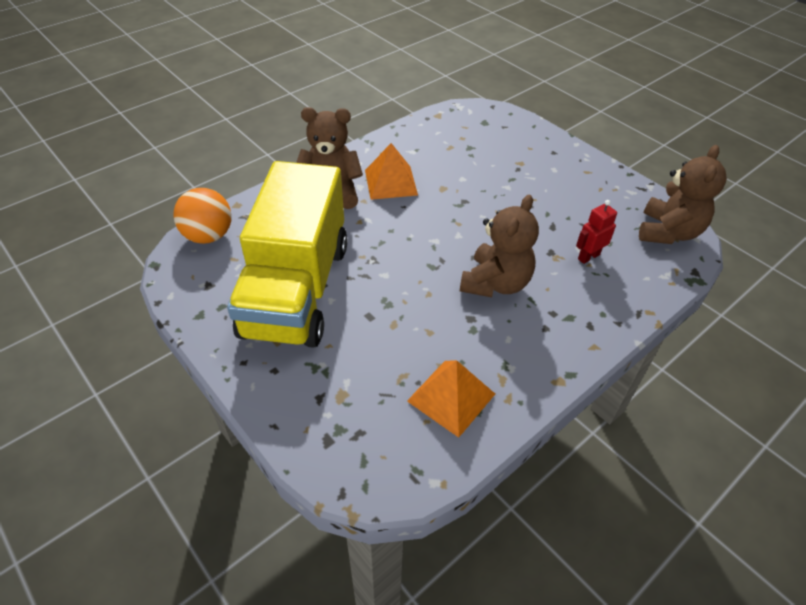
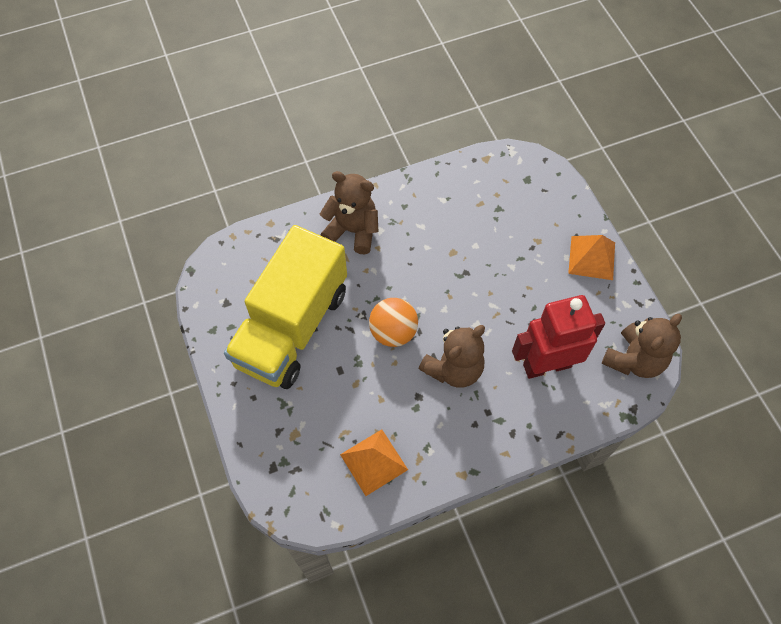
camera: 20 degrees right, 15 degrees up
orange ball [173,188,232,244] -> orange ball moved to [369,298,418,347]
orange pyramid [365,143,418,200] -> orange pyramid moved to [568,235,615,280]
red robot [576,200,617,264] -> red robot [512,295,605,379], size x2.20

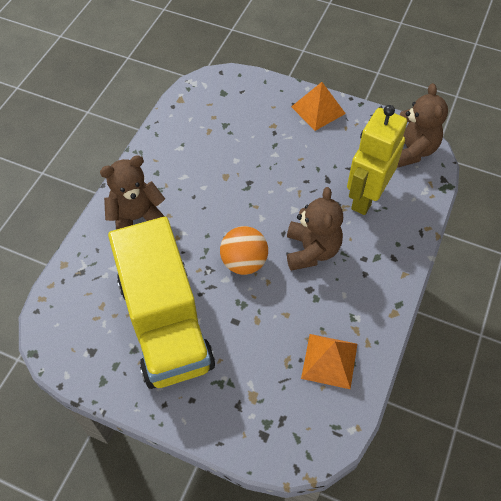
camera: 45 degrees left, 5 degrees down
red robot [512,295,605,379] -> yellow robot [347,105,407,215]

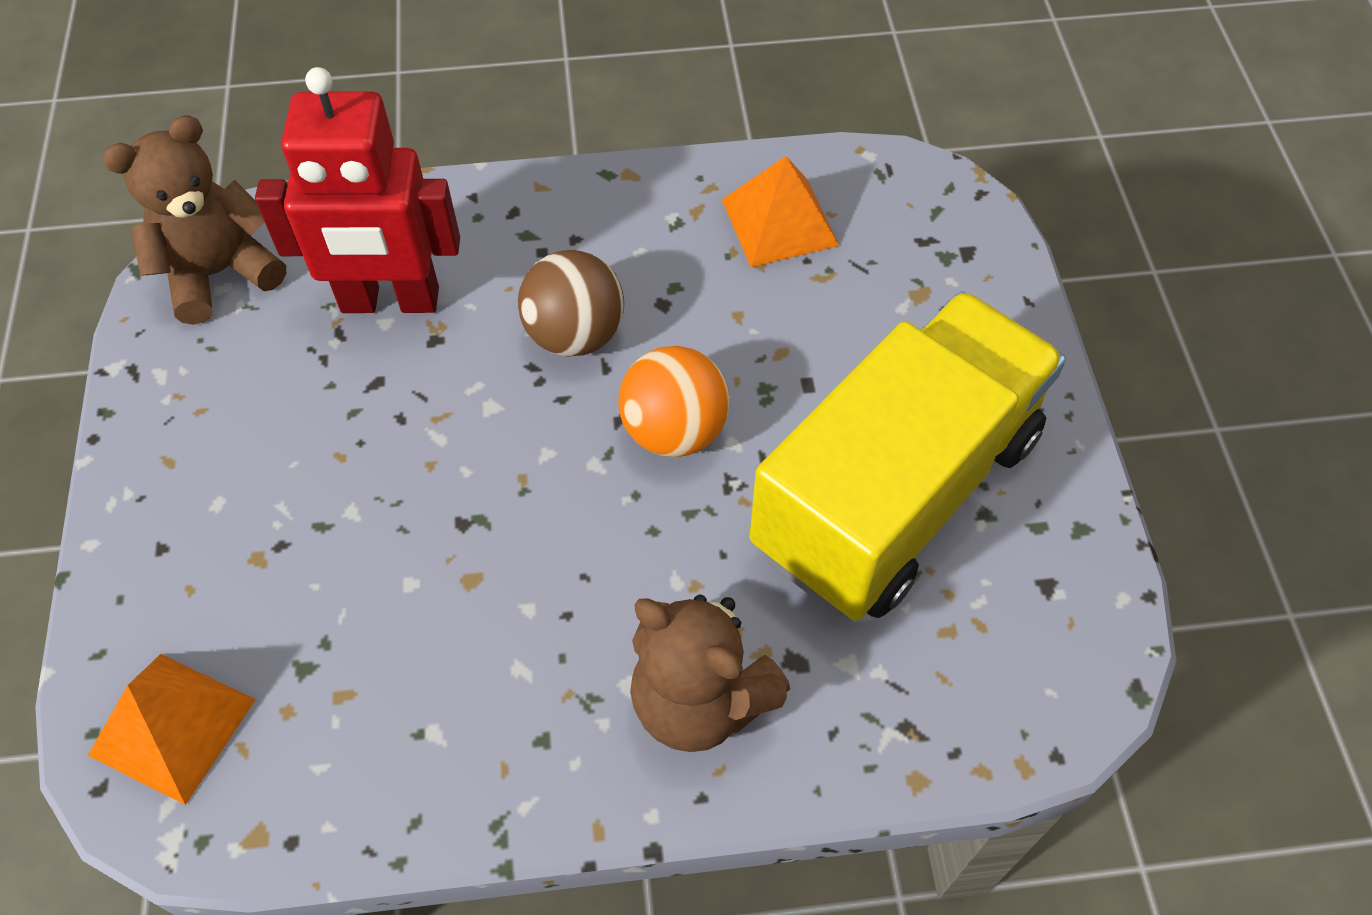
camera: 120 degrees left, 0 degrees up
brown teddy bear [287,187,343,271] -> brown ball [518,250,624,357]
orange pyramid [291,82,346,131] -> orange pyramid moved to [88,654,256,805]
yellow robot [347,105,407,215] -> red robot [255,67,460,313]

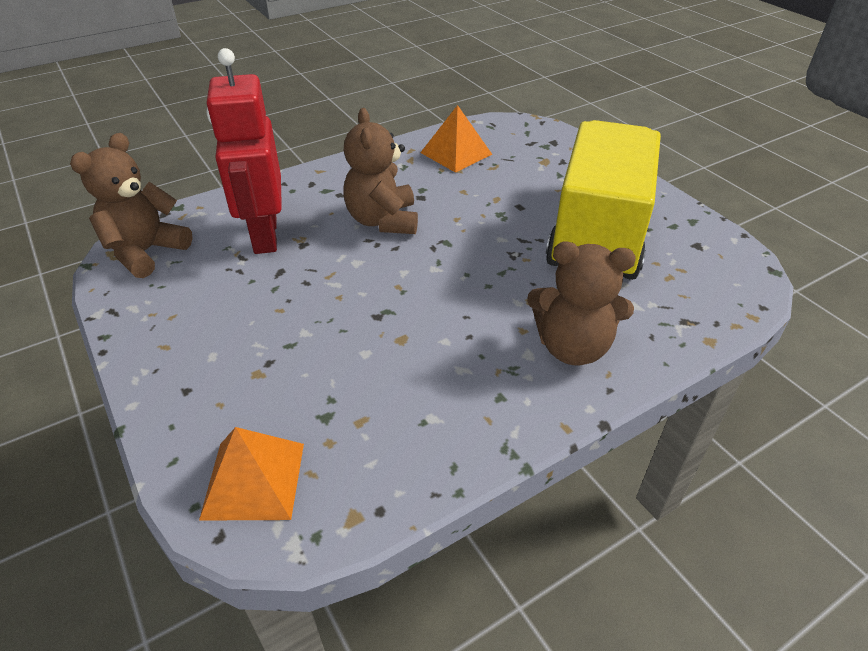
camera: 25 degrees left, 15 degrees down
red robot [255,67,460,313] -> red robot turned 105 degrees clockwise [206,48,282,254]
brown ball [518,250,624,357] -> brown teddy bear [343,108,418,234]
orange ball [618,346,729,457] -> none

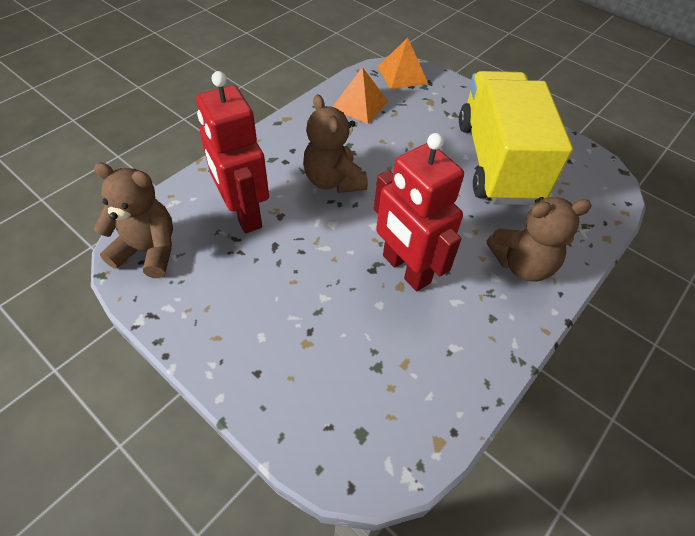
camera: 20 degrees left, 10 degrees up
brown teddy bear [70,133,193,278] -> brown teddy bear turned 90 degrees clockwise [94,163,173,278]
orange pyramid [199,427,304,521] -> orange pyramid moved to [378,38,428,90]
none -> red robot [374,133,464,291]

